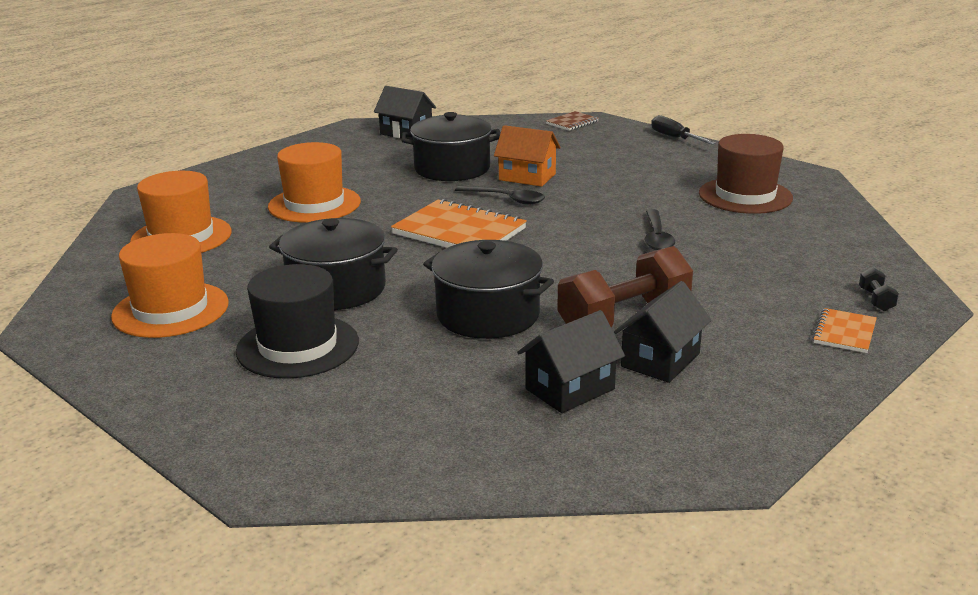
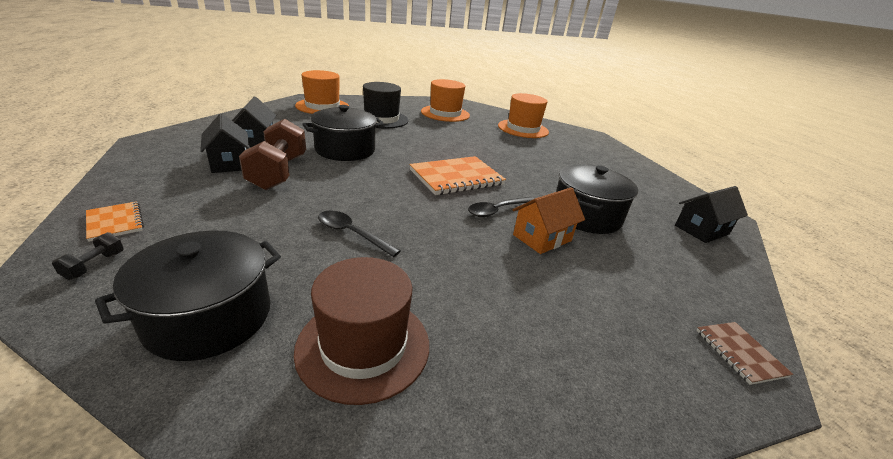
camera: 115 degrees right, 5 degrees up
orange hat [268,142,361,223] -> orange hat moved to [295,70,349,114]
black pot [269,218,398,310] -> black pot moved to [95,230,281,361]
black screwdriver [651,115,716,145] -> none
black dumbbell [859,267,899,311] -> black dumbbell turned 75 degrees clockwise [52,232,124,280]

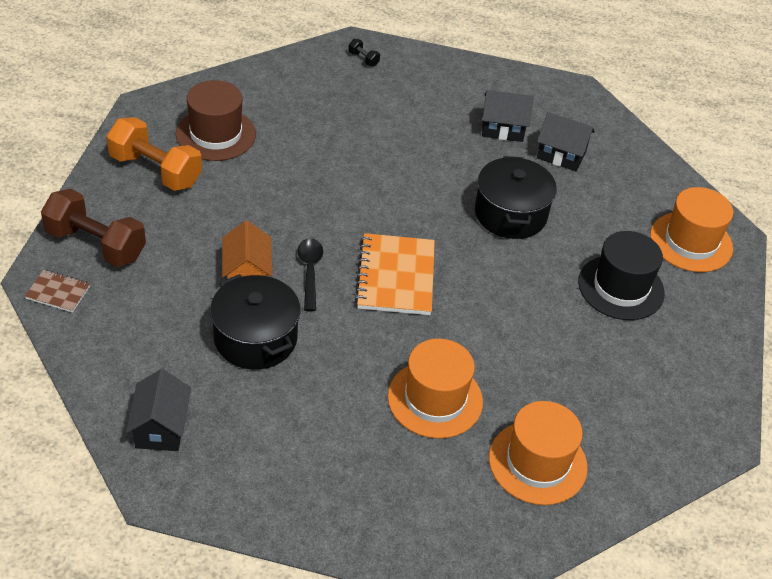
camera: 120 degrees right, 15 degrees up
orange notebook [86,201,144,242] -> none
black pot [95,230,281,361] -> none
brown dumbbell [239,119,306,190] -> brown dumbbell moved to [41,189,146,267]
black spoon [318,211,401,257] -> none
orange hat [421,79,470,122] -> orange hat moved to [388,339,483,439]
none -> orange dumbbell [106,117,202,191]

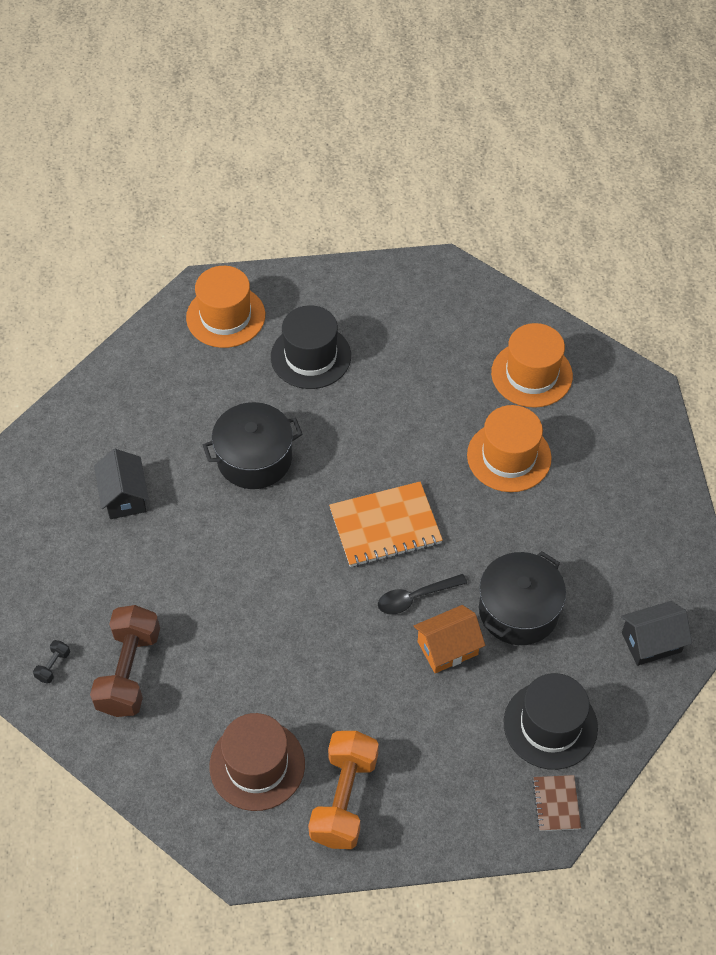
camera: 105 degrees left, 10 degrees up
brown dumbbell [41,189,146,267] -> brown dumbbell moved to [90,605,160,717]
black house [537,112,595,171] -> none
none -> black hat [504,673,598,770]

